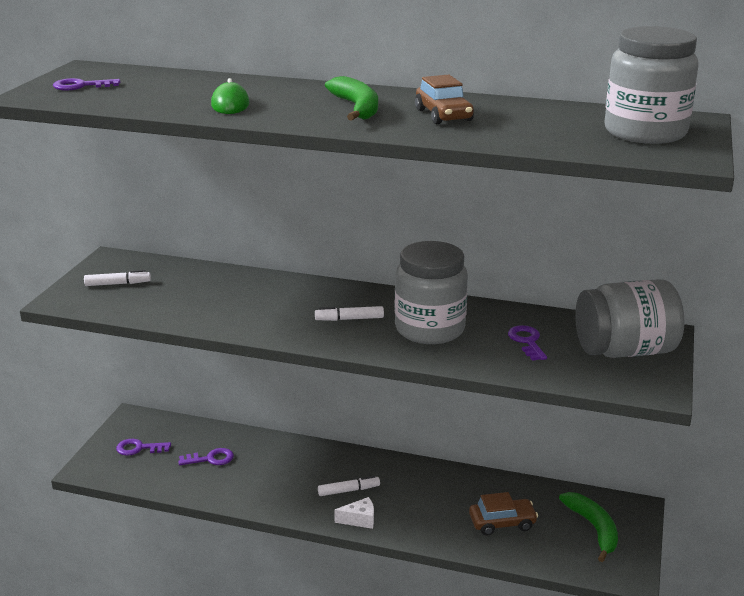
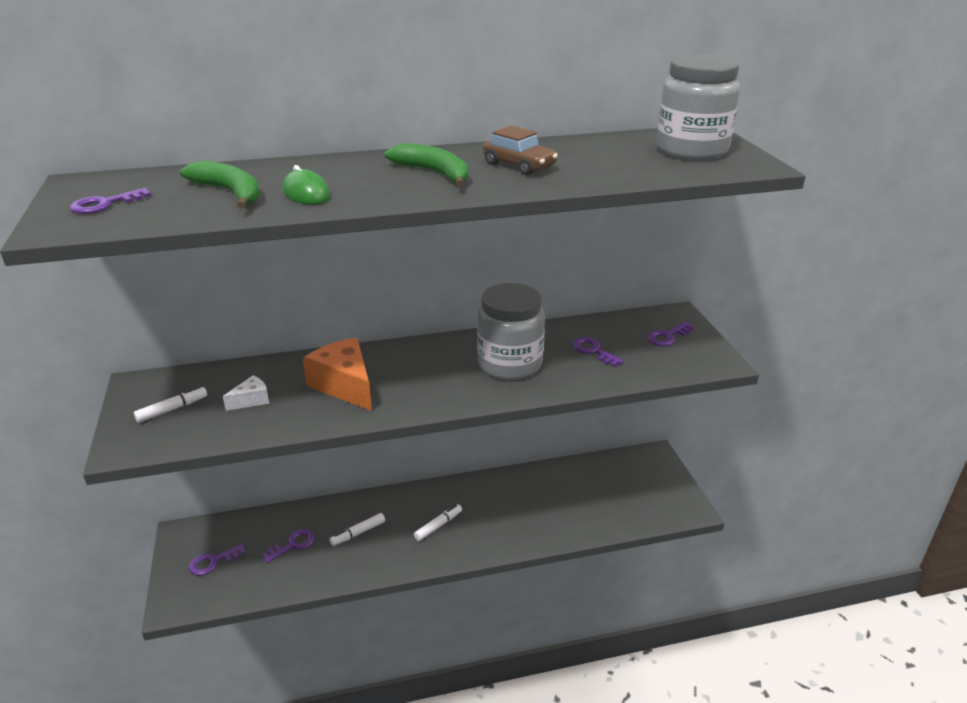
camera: 30 degrees left, 5 degrees up
white marker [315,306,384,321] -> white marker moved to [330,513,385,546]
white cheese [334,497,374,529] -> white cheese moved to [223,375,269,411]
brown car [469,492,538,536] -> none
green banana [559,492,618,562] -> green banana moved to [180,161,260,209]
grey jar [575,279,684,358] -> purple key [647,322,694,346]
none -> orange cheese [303,338,372,411]

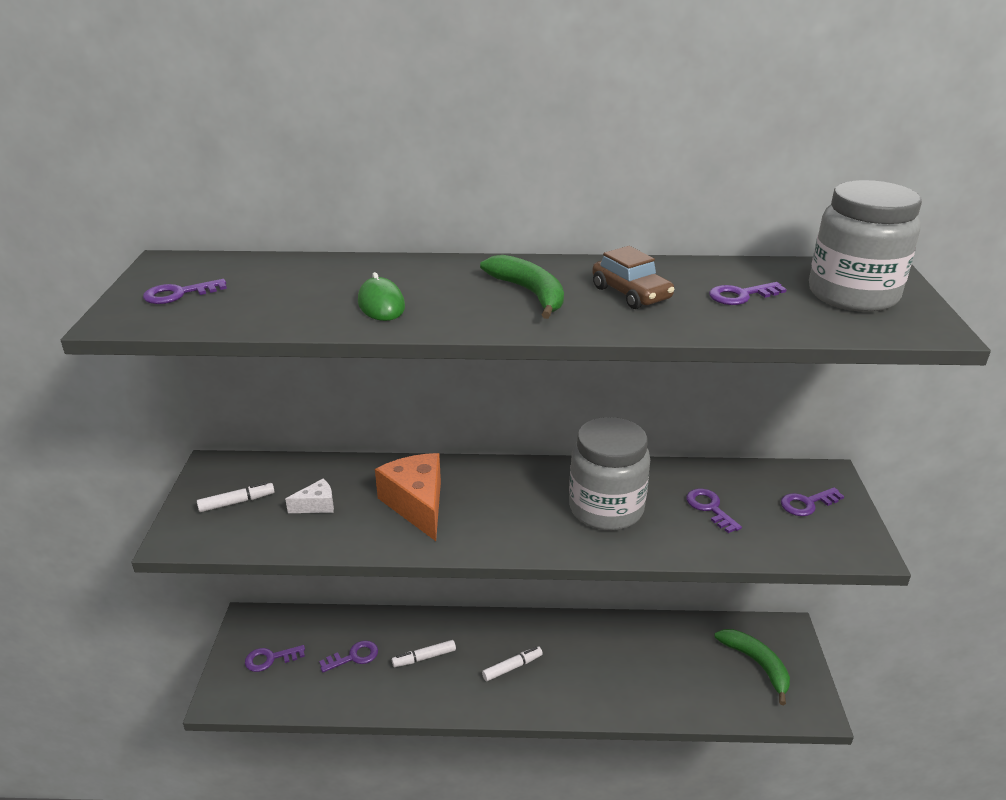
camera: 15 degrees right, 0 degrees up
green banana [180,161,260,209] -> green banana moved to [714,629,790,705]
none -> purple key [709,282,787,305]

